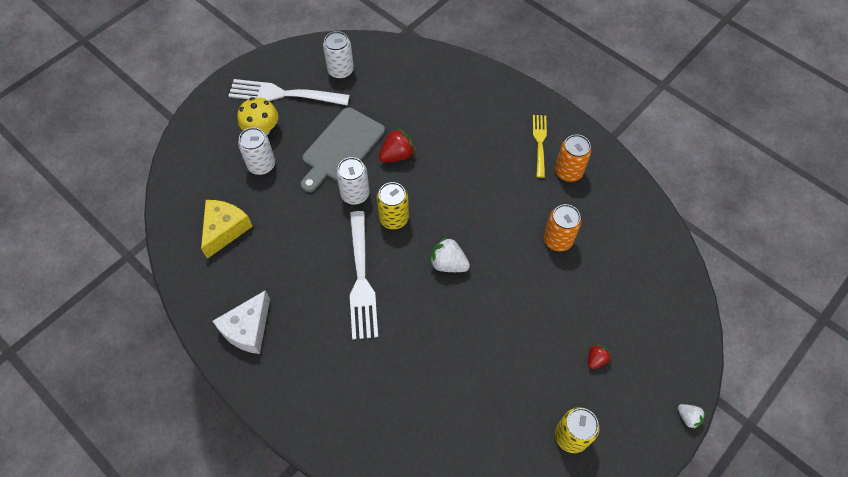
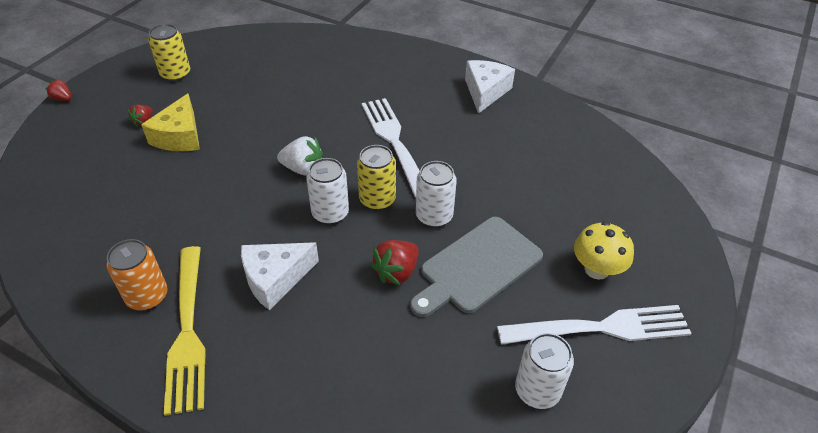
camera: 165 degrees right, 15 degrees down
yellow cheese [201,200,253,259] -> yellow cheese moved to [141,93,200,151]
white can [238,127,275,175] -> white can moved to [306,158,349,224]
grey cutting board [301,107,385,192] -> grey cutting board turned 150 degrees counterclockwise [410,217,543,317]
yellow fork [533,115,547,178] -> yellow fork [164,246,206,416], size x1.66
orange can [543,204,582,252] -> none
white strawberry [678,404,706,430] -> red strawberry [45,79,72,101]
none -> white cheese [241,242,319,310]

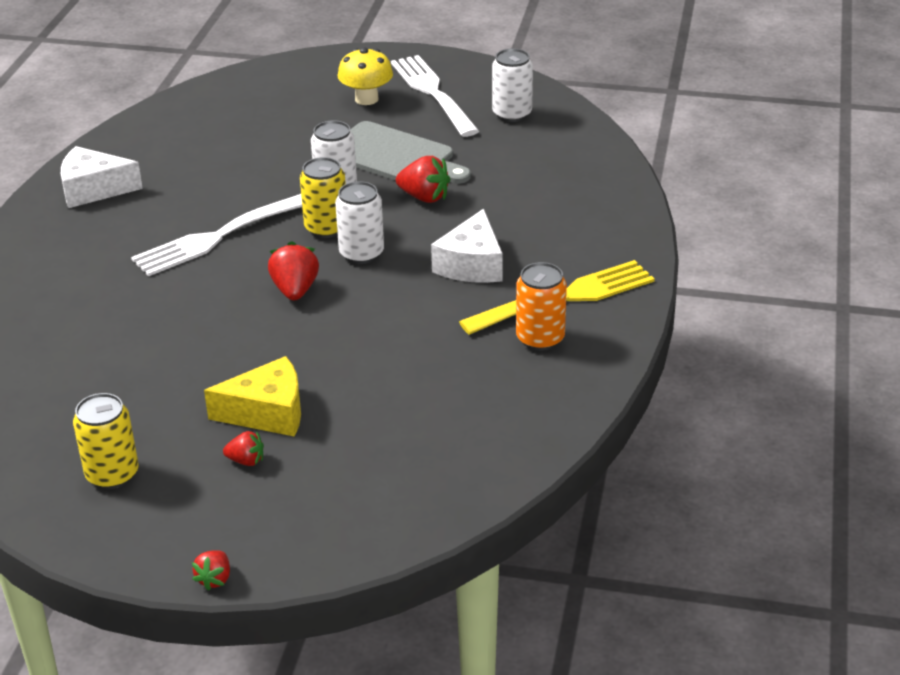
camera: 105 degrees left, 10 degrees down
white cheese [241,242,319,310] -> white cheese turned 60 degrees clockwise [431,209,503,283]
white strawberry [277,136,323,176] -> red strawberry [268,241,319,301]

